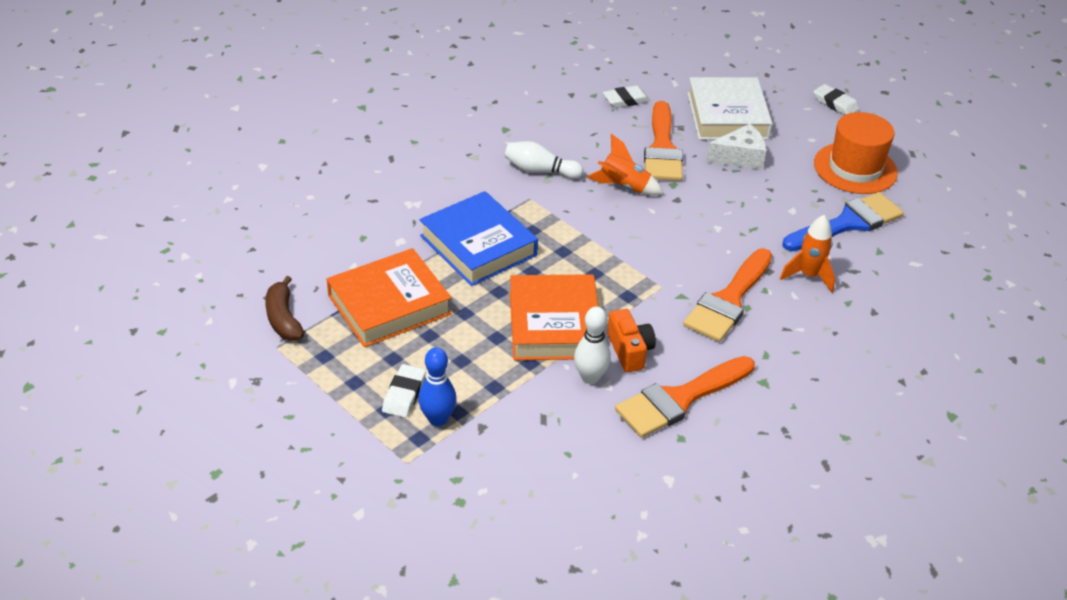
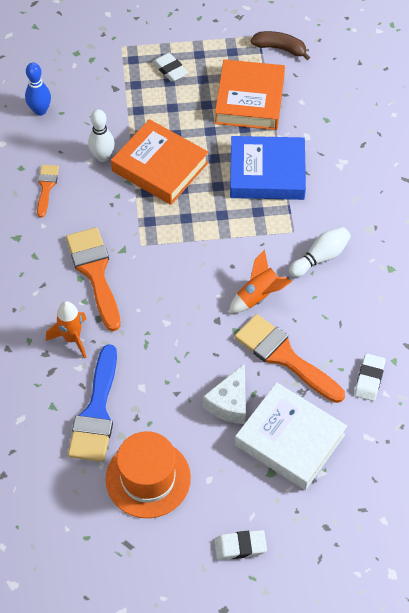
camera: 130 degrees right, 15 degrees up
blue bowling pin [418,347,457,426] -> blue bowling pin moved to [25,62,51,116]
orange camera [607,309,656,372] -> none
orange brush [615,356,755,438] -> orange brush [37,165,59,217], size x0.55

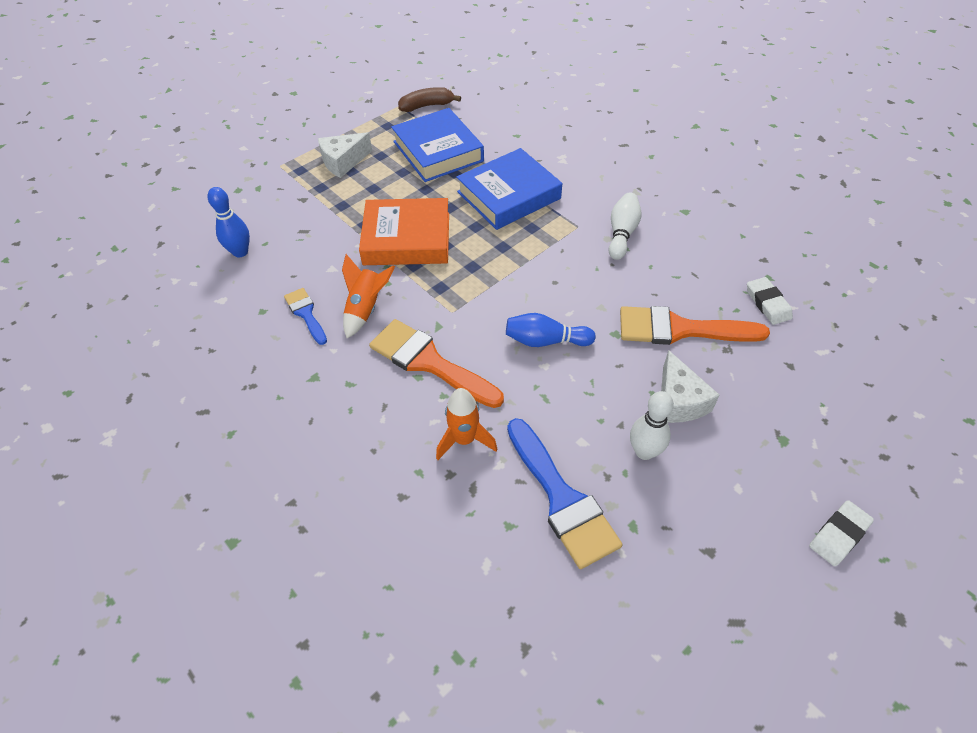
camera: 35 degrees left, 5 degrees down
orange brush [37,165,59,217] -> blue brush [284,288,327,345]
white bowling pin [88,109,115,162] -> white bowling pin moved to [630,391,674,460]
orange hat [106,431,191,518] -> none
white eraser [152,53,188,82] -> white cheese [318,132,372,178]
orange book [215,59,285,130] -> blue book [391,108,484,182]
orange rocket [229,249,292,313] -> orange rocket moved to [342,254,395,338]
white book [235,382,347,490] -> none
none -> blue bowling pin [506,313,596,347]

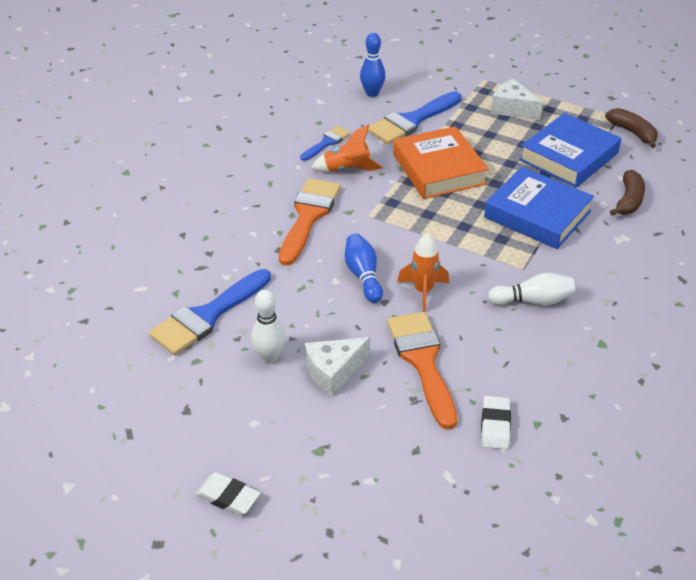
camera: 70 degrees right, 10 degrees down
orange rocket [436,388,498,460] -> orange rocket moved to [397,233,449,312]
white eraser [747,277,793,325] -> white eraser turned 45 degrees counterclockwise [481,396,511,450]
none -> blue brush [368,91,461,144]
none -> brown banana [610,170,645,216]

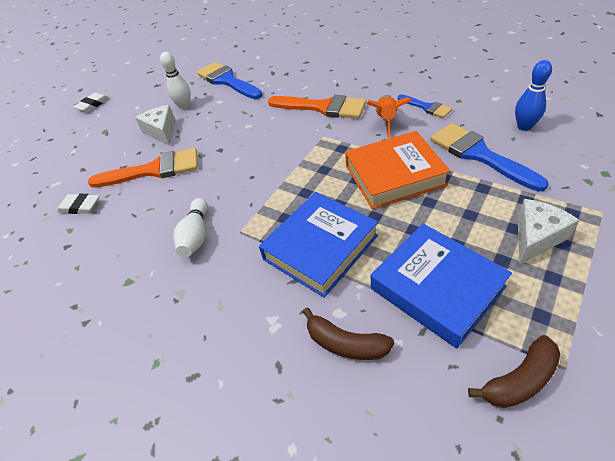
camera: 100 degrees right, 5 degrees up
blue bowling pin [345,233,383,303] -> none
orange rocket [397,233,449,312] -> none

